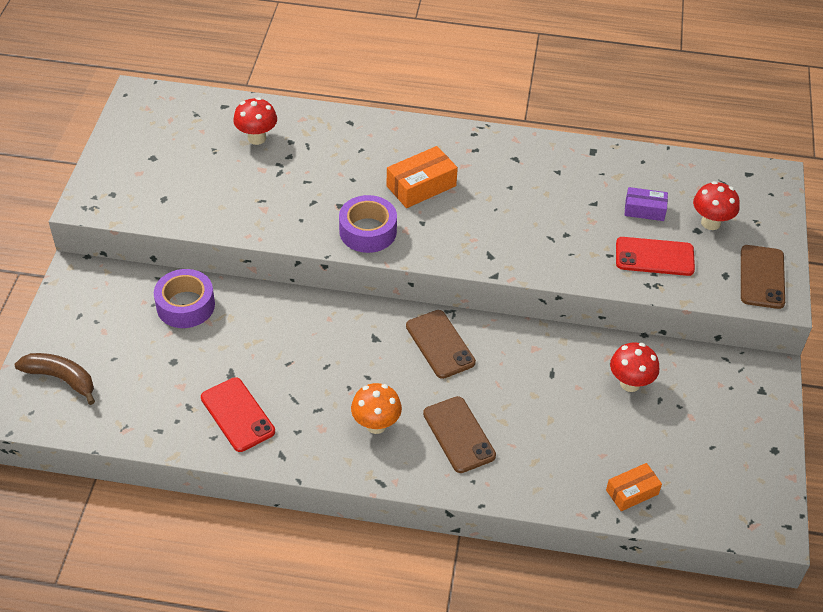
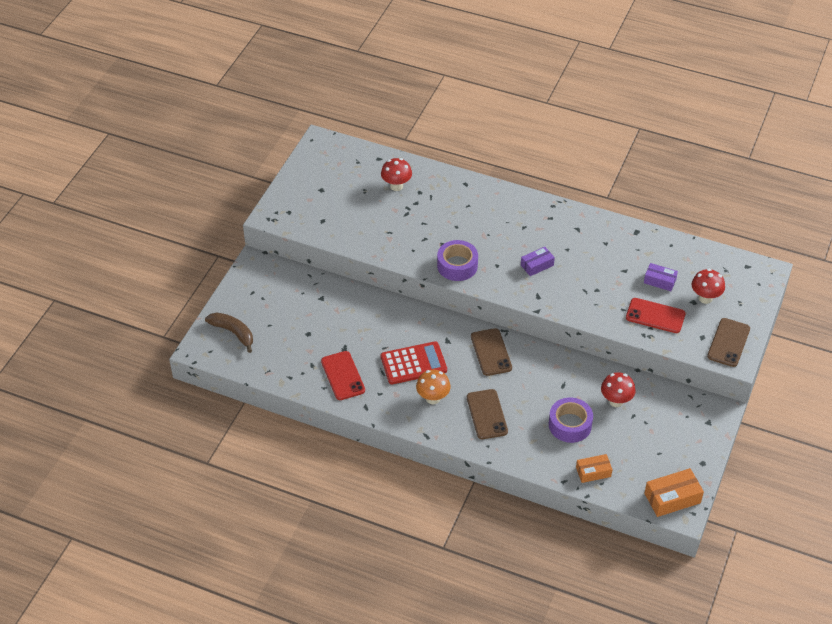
camera: 15 degrees right, 0 degrees up
purple tape [154,269,215,328] -> purple tape moved to [549,398,593,443]
orange box [387,146,458,208] -> orange box moved to [644,468,704,517]
none -> red calculator [381,341,447,384]
none -> purple box [521,247,555,276]

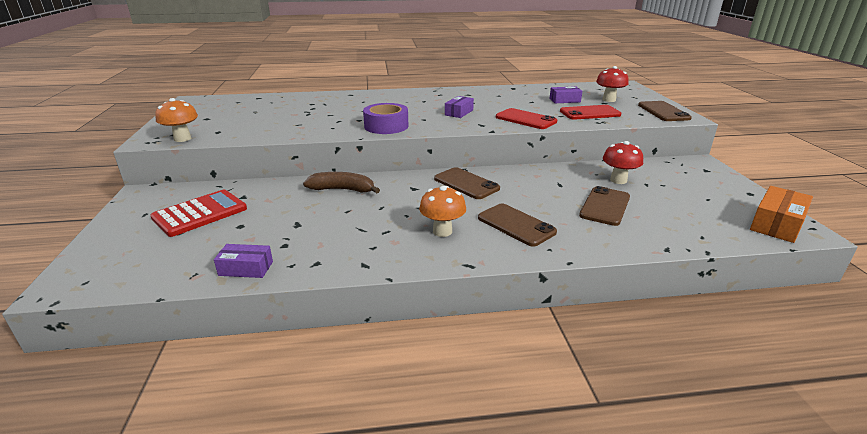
camera: 30 degrees left, 20 degrees down
brown banana [205,313,253,353] -> brown banana moved to [303,172,380,193]
red phone [321,351,365,400] -> red phone moved to [496,108,557,129]
red mushroom [381,158,412,191] -> none
red calculator [381,341,447,384] -> red calculator moved to [150,190,247,237]
purple tape [549,398,593,443] -> brown phone [579,186,630,226]
orange box [576,454,613,483] -> none
none -> orange mushroom [155,98,198,142]
none -> purple box [214,244,273,278]

